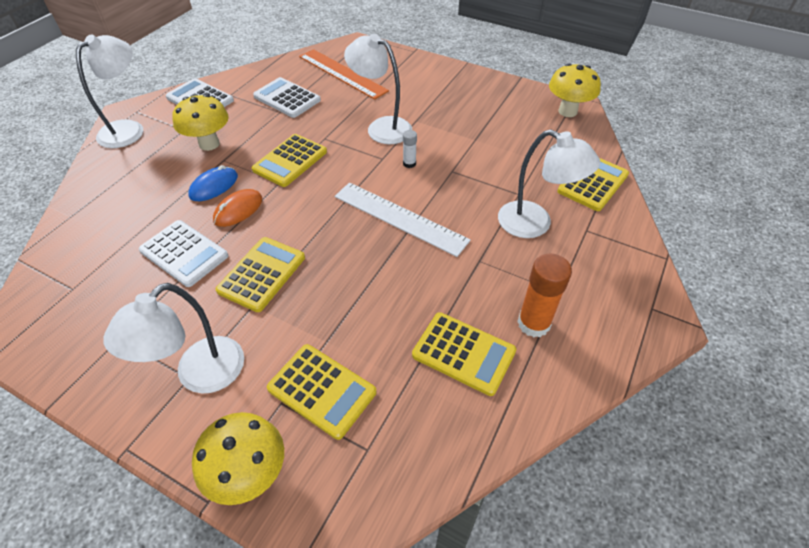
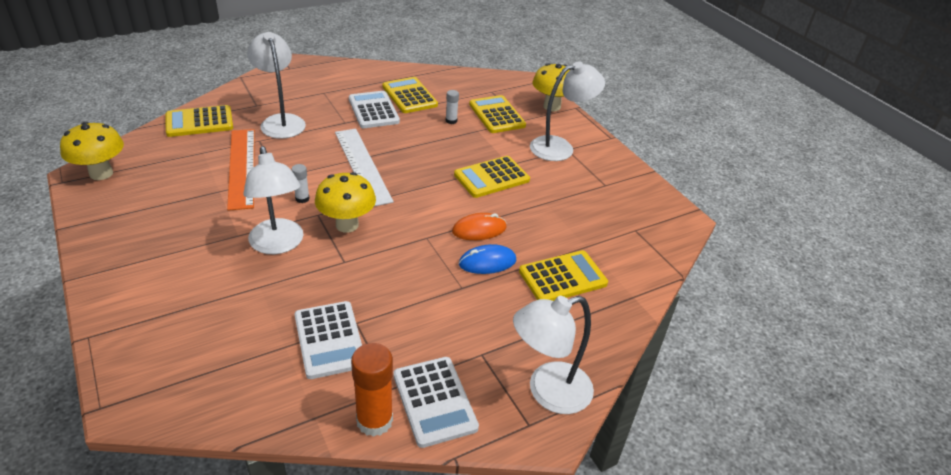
camera: 150 degrees left, 10 degrees down
white calculator [139,220,228,287] -> white calculator moved to [349,91,400,128]
yellow mushroom [172,94,229,151] -> yellow mushroom moved to [315,172,376,233]
yellow calculator [251,134,327,187] -> yellow calculator moved to [519,250,608,301]
orange ruler [299,49,389,100] -> orange ruler moved to [227,129,255,211]
orange glue stick [517,253,572,337] -> orange glue stick moved to [351,343,393,437]
none -> white glue stick [446,90,459,124]

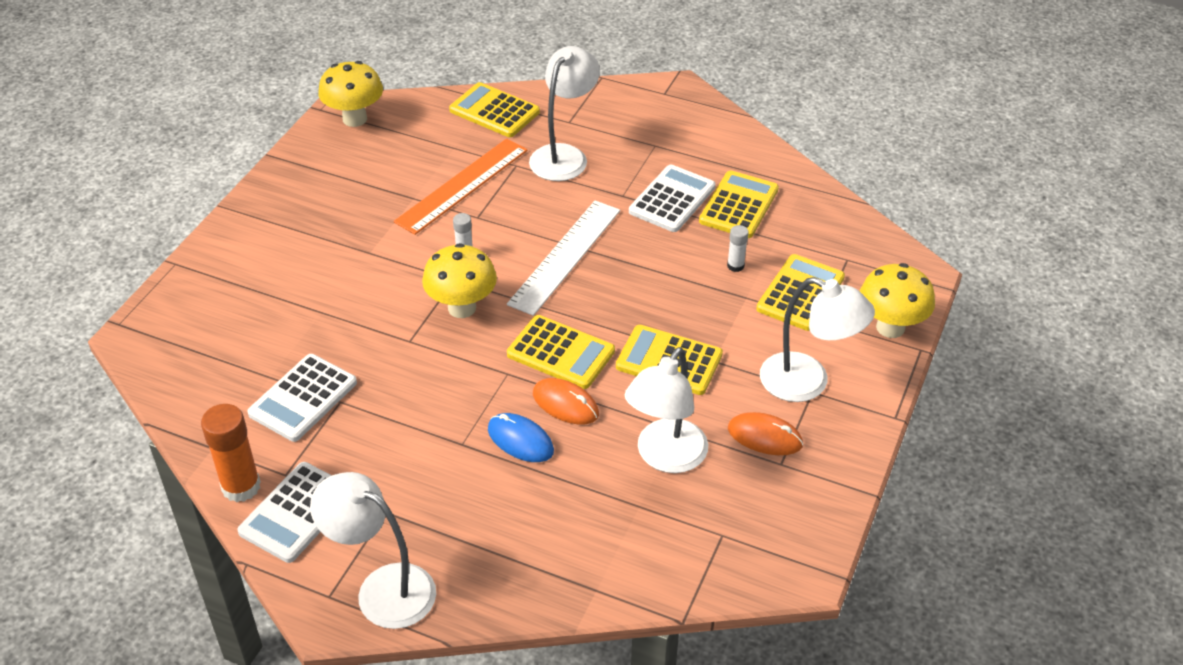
camera: 55 degrees right, 5 degrees up
white lamp [243,146,304,254] -> white lamp moved to [625,347,708,473]
yellow calculator [519,250,608,301] -> yellow calculator moved to [507,315,615,389]
none -> orange mouse [728,412,804,455]

